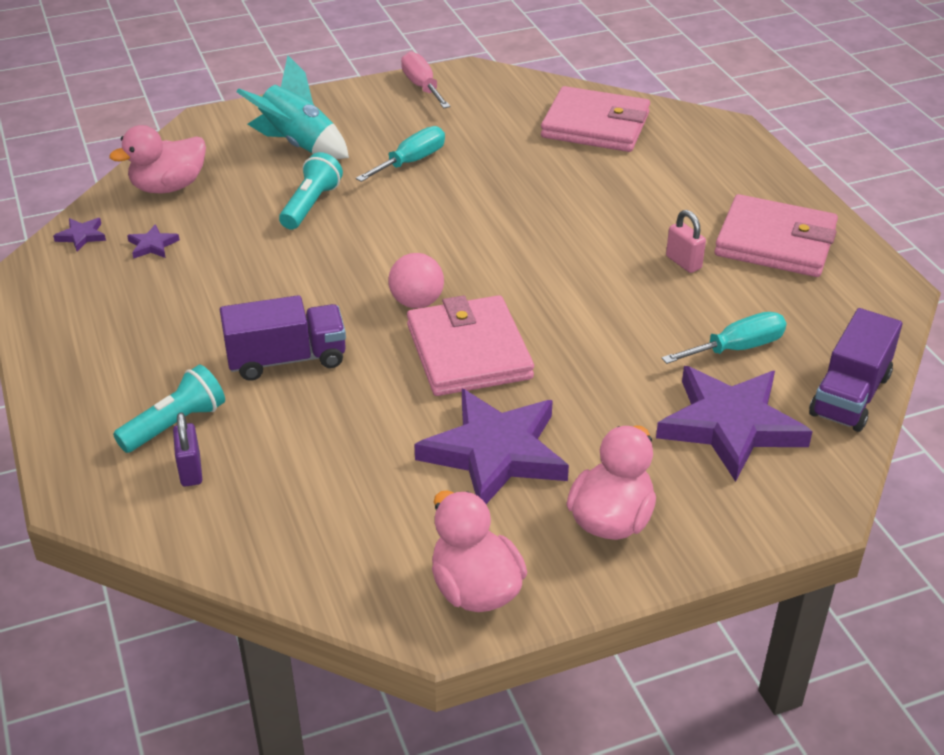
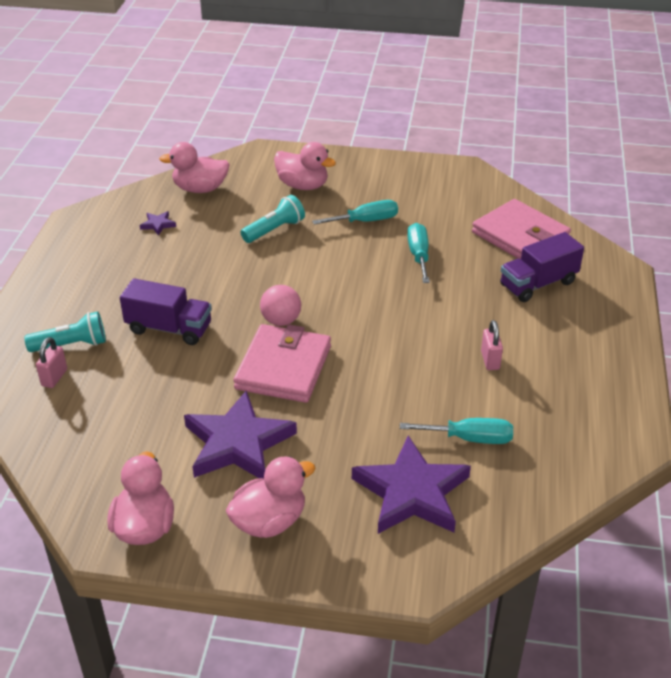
camera: 30 degrees right, 0 degrees up
purple star [53,218,106,252] -> none
purple padlock [173,412,202,487] -> pink padlock [36,337,67,388]
turquoise rocket [237,55,349,159] -> pink duck [274,142,336,190]
pink screwdriver [401,51,450,108] -> none
pink wallet [714,194,838,277] -> none
purple truck [809,308,902,432] -> purple truck moved to [500,232,584,302]
none -> turquoise screwdriver [407,223,430,283]

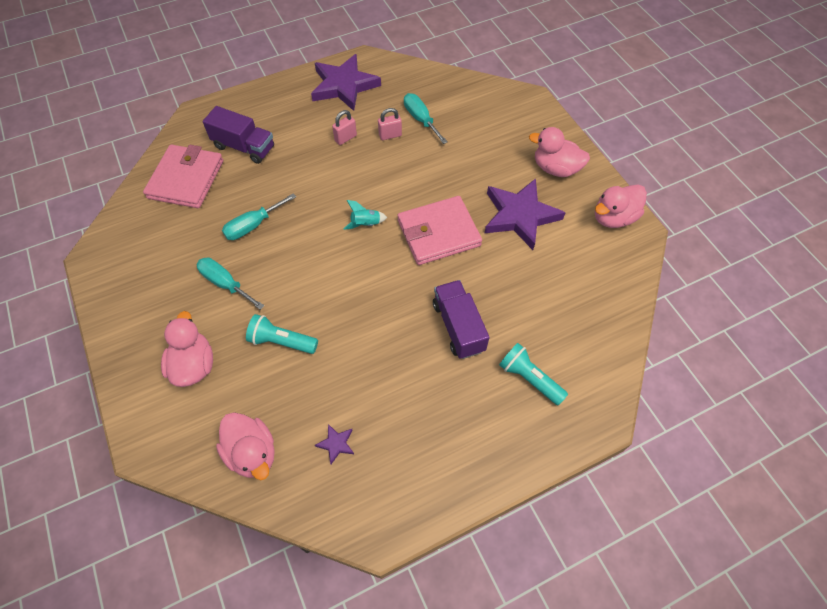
camera: 125 degrees left, 20 degrees up
pink padlock [36,337,67,388] -> pink padlock moved to [378,108,402,140]
pink ball [260,285,301,326] -> none
purple star [352,436,471,534] -> purple star moved to [311,54,381,111]
none -> turquoise rocket [343,200,387,230]

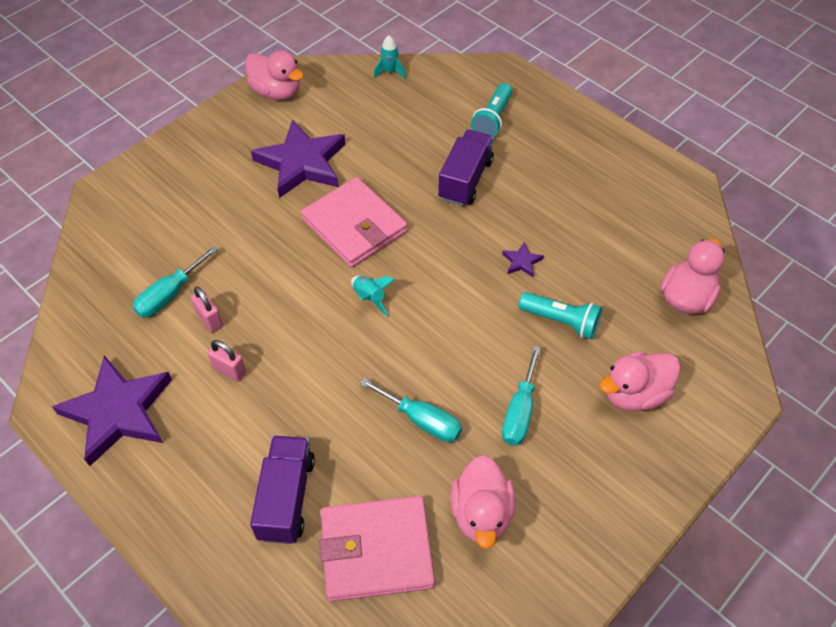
camera: 110 degrees left, 5 degrees down
turquoise flashlight [246,314,318,354] -> turquoise flashlight turned 60 degrees counterclockwise [518,292,602,339]
purple star [315,424,354,464] -> purple star moved to [502,242,544,277]
purple truck [433,280,490,359] -> purple truck turned 150 degrees clockwise [438,130,494,206]
pink duck [529,127,590,177] -> pink duck moved to [451,455,515,549]
none -> turquoise rocket [374,35,406,79]

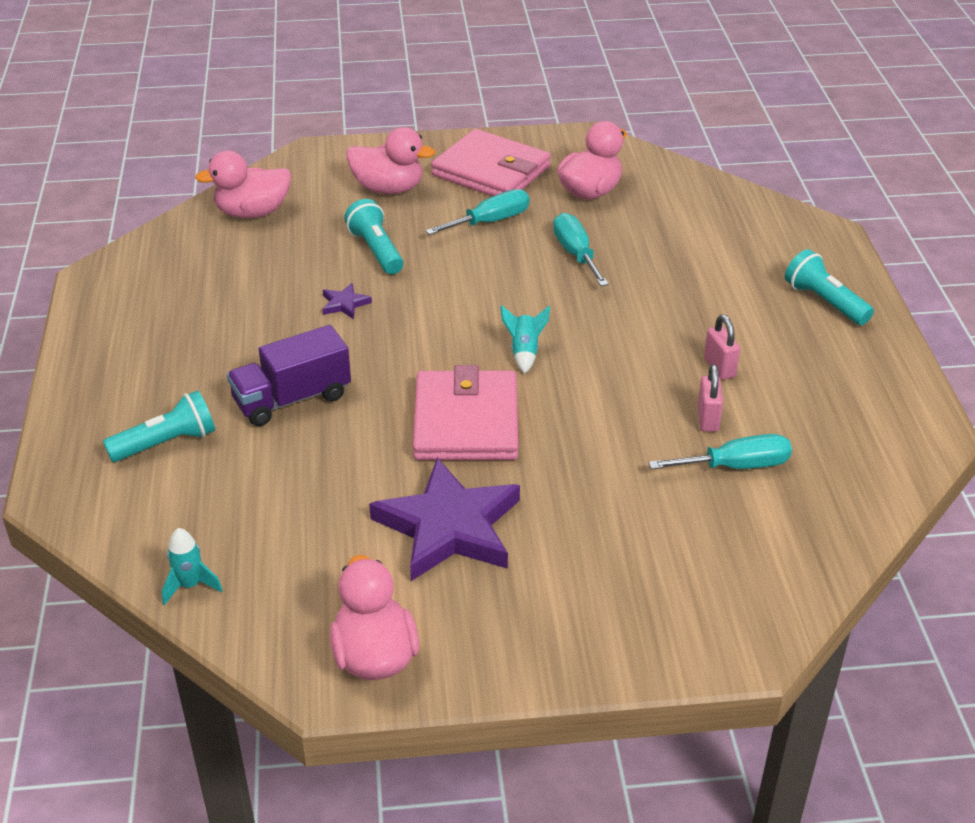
camera: 140 degrees left, 15 degrees down
purple star [52,355,172,466] -> none
purple truck [250,435,315,544] -> none
pink wallet [319,496,435,602] -> pink wallet moved to [431,129,551,196]
none -> turquoise flashlight [785,249,874,325]

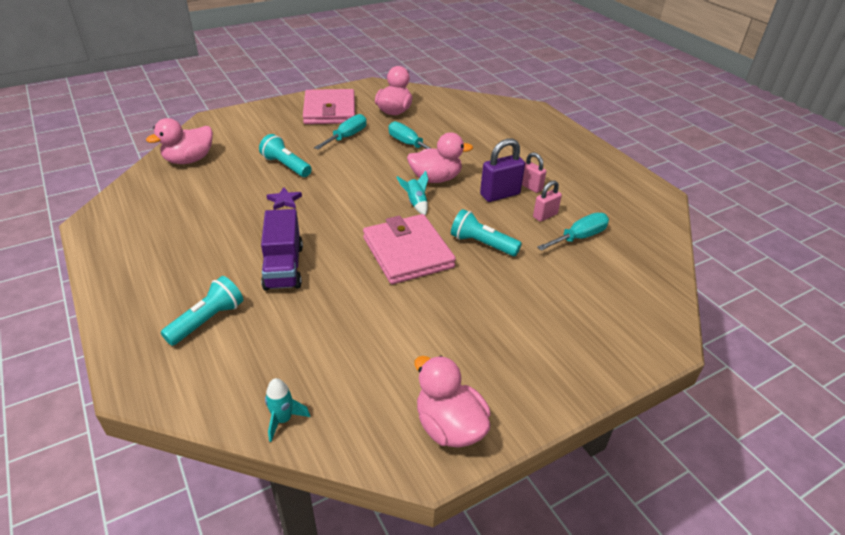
camera: 25 degrees left, 0 degrees up
purple truck [227,325,351,426] -> purple truck turned 45 degrees counterclockwise [261,209,303,291]
pink duck [346,127,435,194] -> pink duck moved to [407,133,473,183]
purple star [369,458,520,581] -> none
pink wallet [431,129,551,196] -> pink wallet turned 75 degrees clockwise [303,89,355,124]
pink padlock [697,364,723,432] -> pink padlock turned 75 degrees clockwise [533,180,562,222]
turquoise flashlight [785,249,874,325] -> turquoise flashlight moved to [451,209,522,256]
none -> purple padlock [480,138,525,202]

